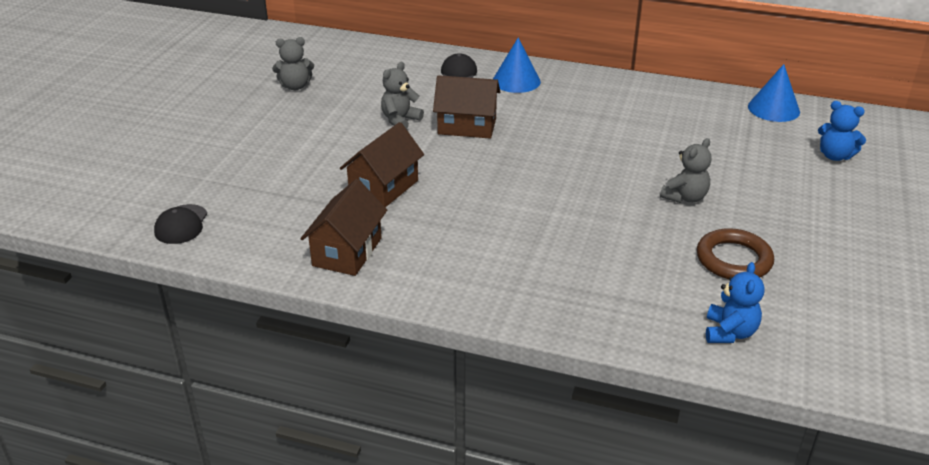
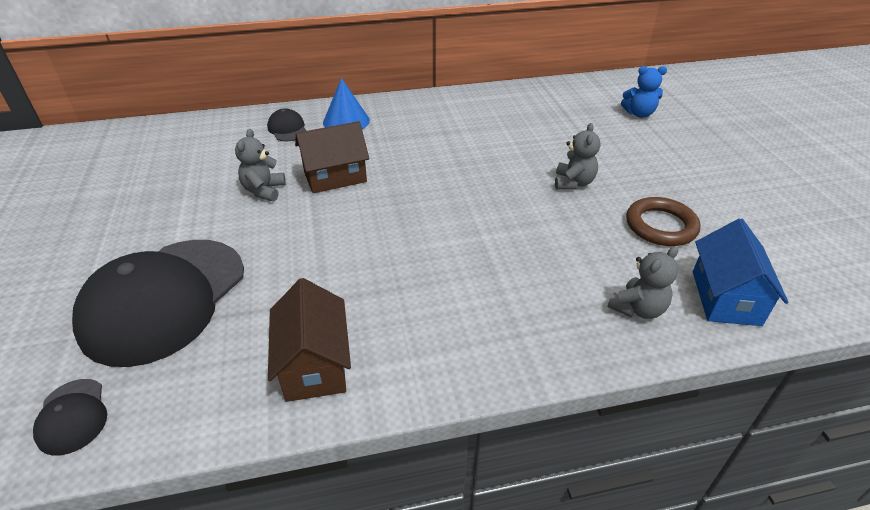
camera: 30 degrees left, 5 degrees up
grey teddy bear [272,37,314,90] -> grey teddy bear moved to [607,246,678,319]
brown house [340,122,424,207] -> none
blue teddy bear [706,262,765,343] -> blue house [693,218,789,326]
blue cone [748,64,800,122] -> none
none -> black cap [72,240,244,367]

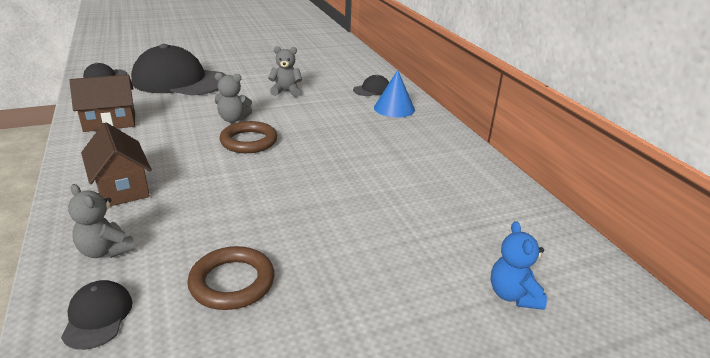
camera: 80 degrees right, 10 degrees down
brown house [295,121,369,193] -> brown house moved to [81,122,152,206]
grey teddy bear [555,123,601,190] -> grey teddy bear moved to [215,73,252,123]
blue house [693,218,789,326] -> black cap [61,280,133,350]
none -> brown ring [219,121,277,153]

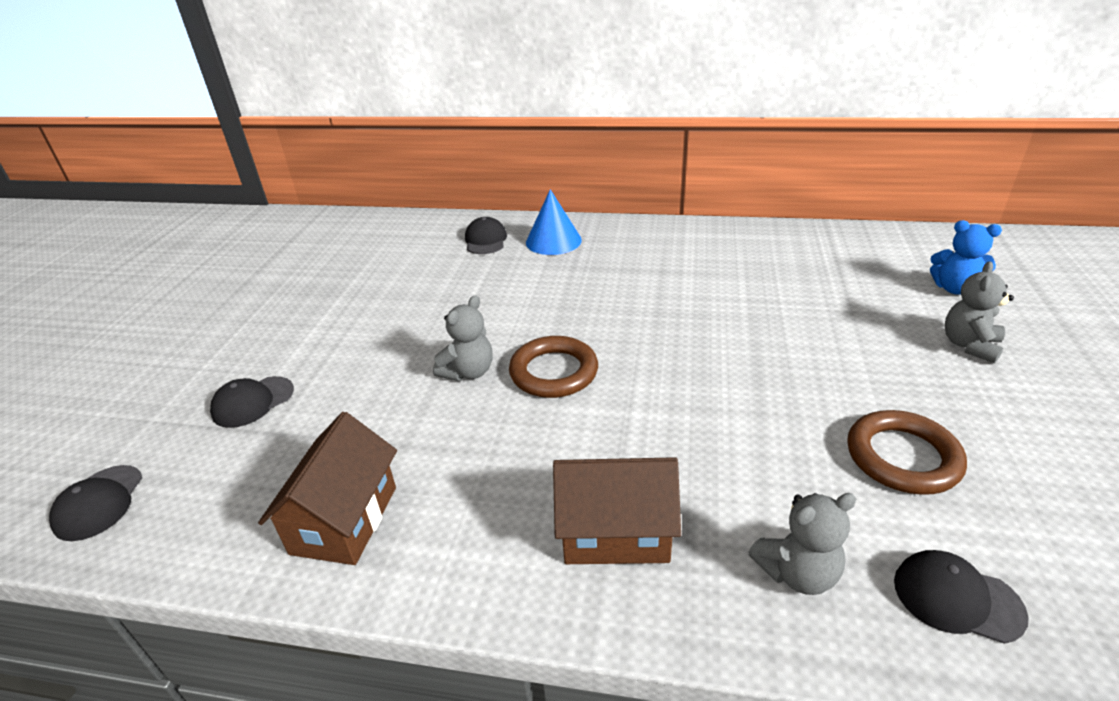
camera: 55 degrees left, 5 degrees up
black cap [131,44,226,96] -> black cap [210,376,294,428], size x0.42
grey teddy bear [268,46,302,96] -> grey teddy bear moved to [945,261,1014,363]

